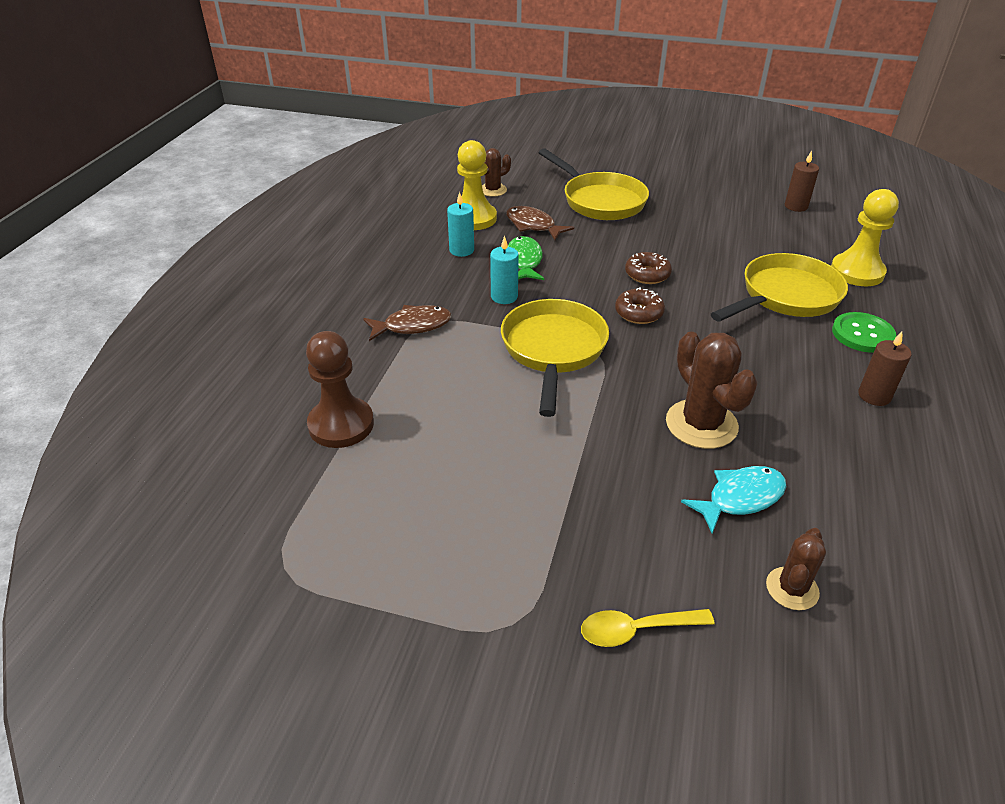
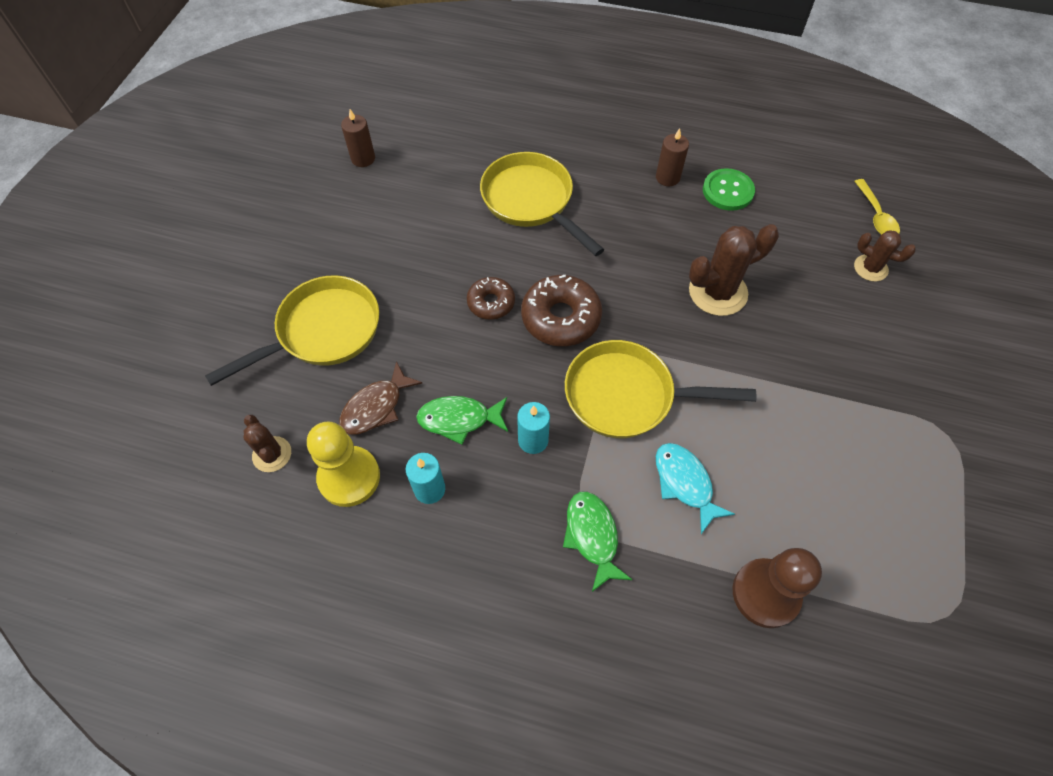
camera: 90 degrees left, 20 degrees up
brown fish [363,305,451,341] -> green fish [563,491,633,592]
yellow spoon [581,609,715,647] -> yellow spoon moved to [854,179,900,235]
brown donut [615,287,665,324] -> brown donut [521,275,602,346], size x1.64
turquoise fish [681,466,786,534] -> turquoise fish moved to [656,443,735,534]
yellow pawn [831,189,899,286] -> none
green button [832,312,896,353] -> green button moved to [703,168,755,211]

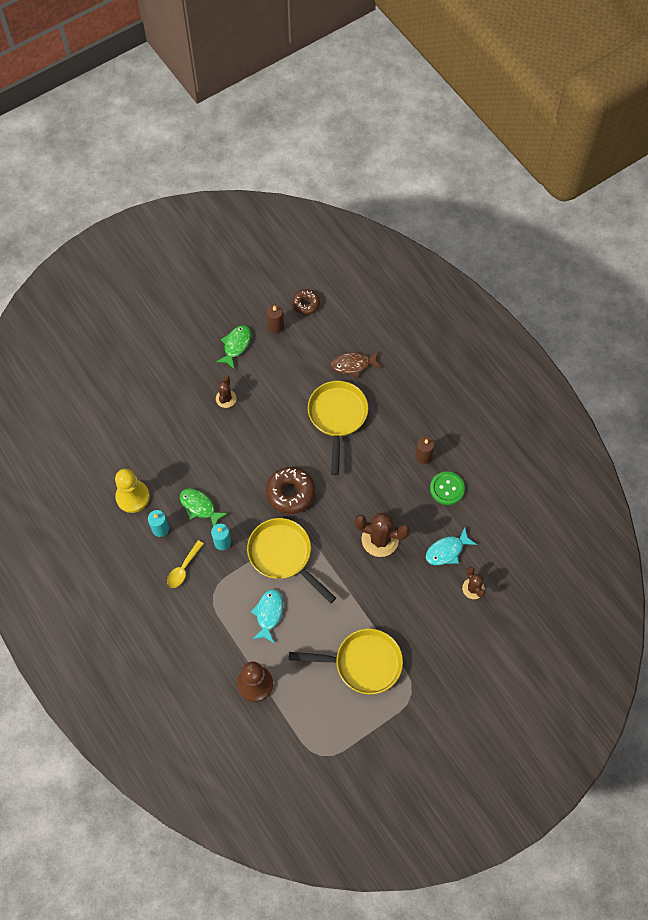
camera: 40 degrees right, 5 degrees up
yellow pan [205,275,379,386] -> yellow pan moved to [289,629,403,694]
brown cactus [243,415,291,472] -> brown cactus moved to [216,376,237,408]
brown fish [339,361,422,435] -> brown fish moved to [331,351,382,378]
brown donut [467,277,515,320] -> brown donut moved to [292,289,320,315]
green fish [563,491,633,592] -> green fish moved to [216,325,251,370]
yellow spoon [854,179,900,235] -> yellow spoon moved to [167,540,204,588]
none -> turquoise fish [426,528,477,565]

